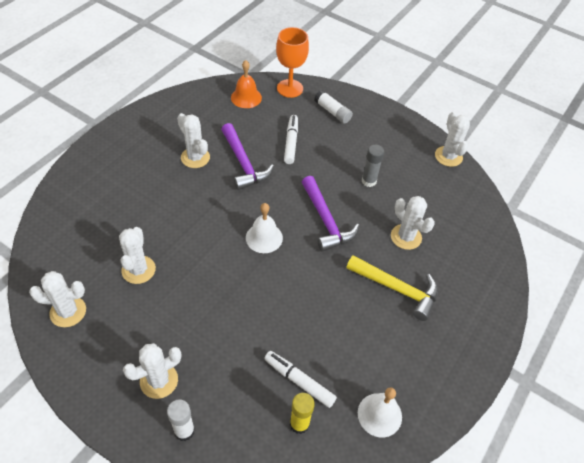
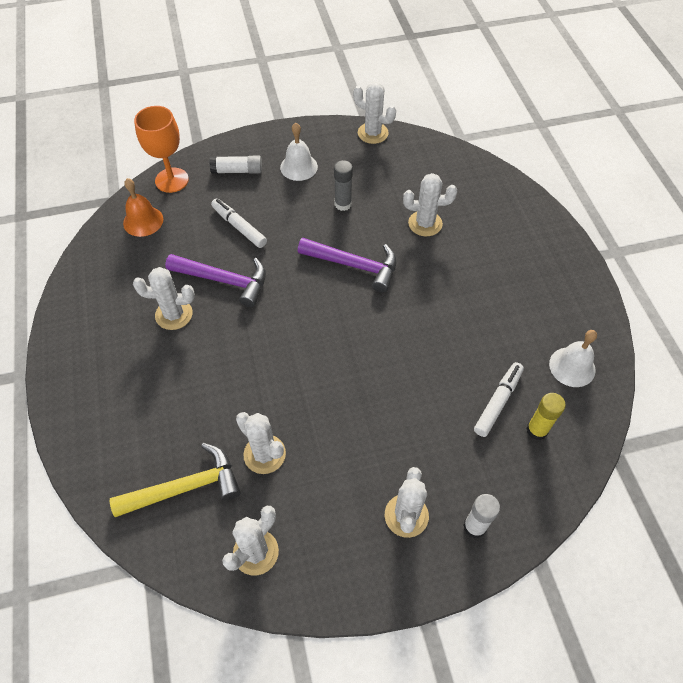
camera: 45 degrees left, 5 degrees up
white bell [246,203,283,253] -> white bell moved to [280,123,318,181]
white marker [264,351,337,408] -> white marker turned 135 degrees clockwise [474,362,524,437]
yellow hammer [346,255,438,321] -> yellow hammer moved to [110,443,241,517]

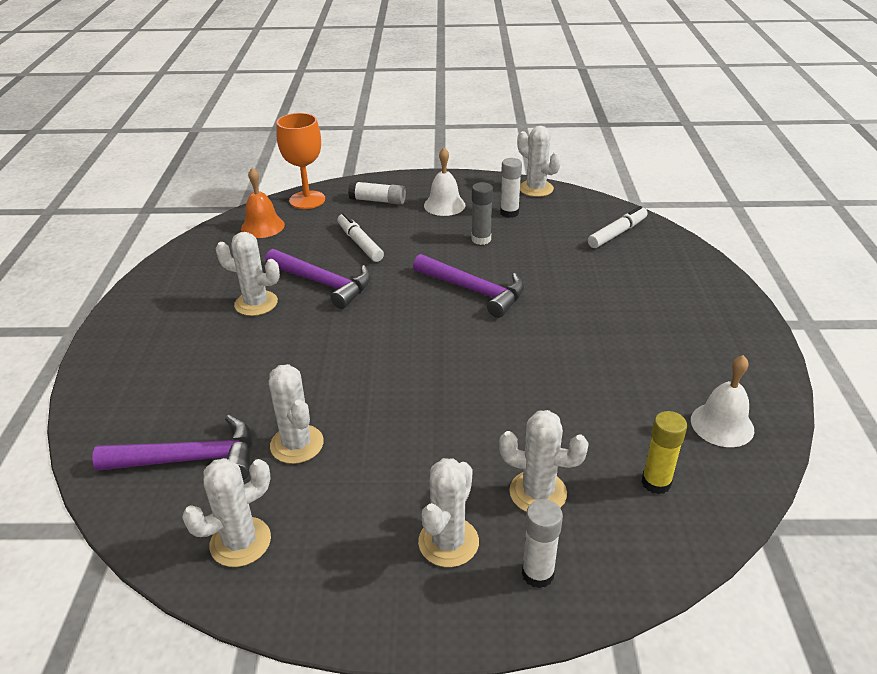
camera: 15 degrees right, 20 degrees down
yellow hammer [110,443,241,517] -> purple hammer [92,415,252,480]
white cactus [403,173,457,236] -> white cactus moved to [499,410,589,512]
white marker [474,362,524,437] -> white marker moved to [588,206,648,248]
none -> white glue stick [500,158,522,218]

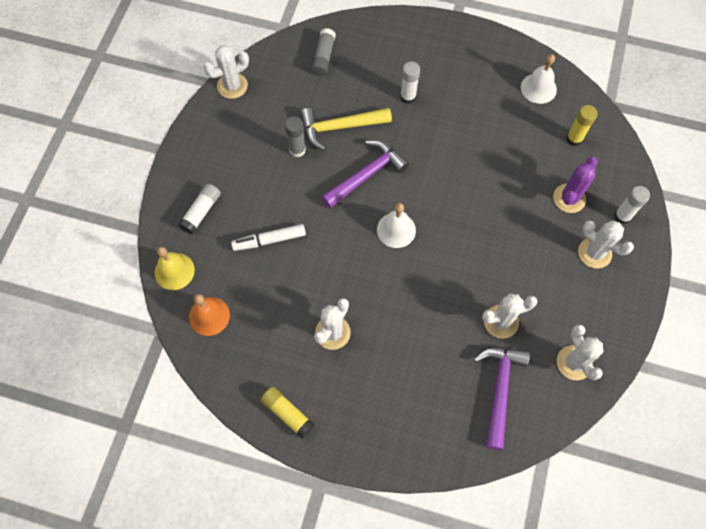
camera: 75 degrees left, 30 degrees up
purple hammer [265,249,371,309] -> none
orange goblet [276,113,325,209] -> yellow bell [155,247,195,290]
white bell [424,148,465,216] -> white bell moved to [377,203,416,248]
white cactus [499,410,589,512] -> purple cactus [553,157,598,213]
white glue stick [500,158,522,218] -> white glue stick moved to [400,61,420,104]
white marker [588,206,648,248] -> grey glue stick [311,28,336,76]
none -> yellow glue stick [261,387,315,439]
none -> yellow hammer [300,108,392,151]

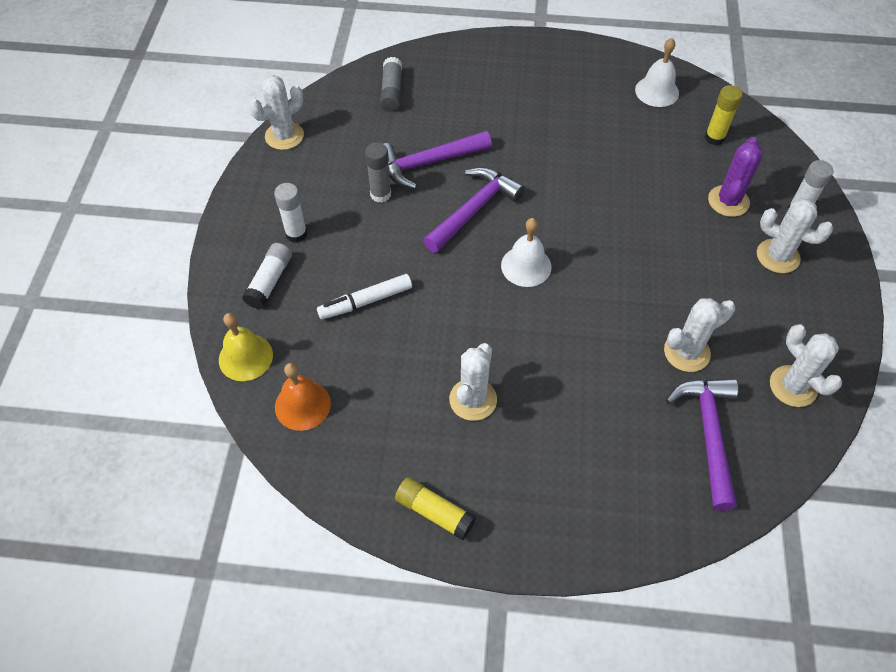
camera: 10 degrees left, 10 degrees down
yellow hammer [300,108,392,151] -> purple hammer [384,131,492,189]
white glue stick [400,61,420,104] -> white glue stick moved to [274,183,307,243]

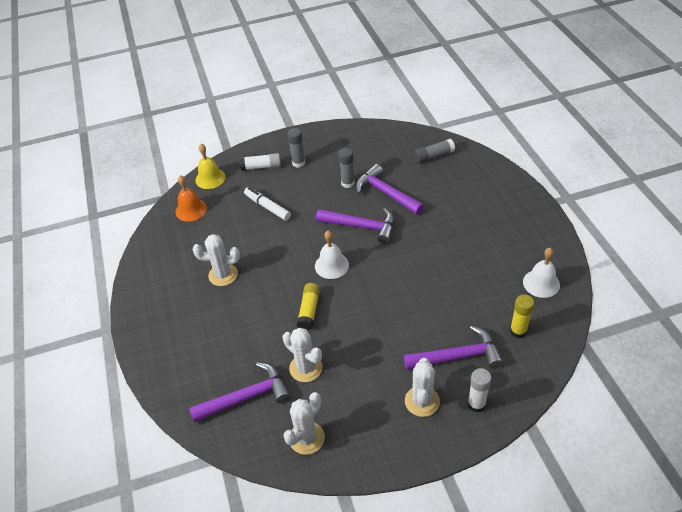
camera: 70 degrees right, 10 degrees down
white cactus [249,75,304,150] -> none
white glue stick [274,183,307,243] -> grey glue stick [288,128,305,168]
yellow glue stick [395,477,476,540] -> yellow glue stick moved to [297,283,320,331]
purple cactus [708,137,762,217] -> purple hammer [404,326,503,370]

